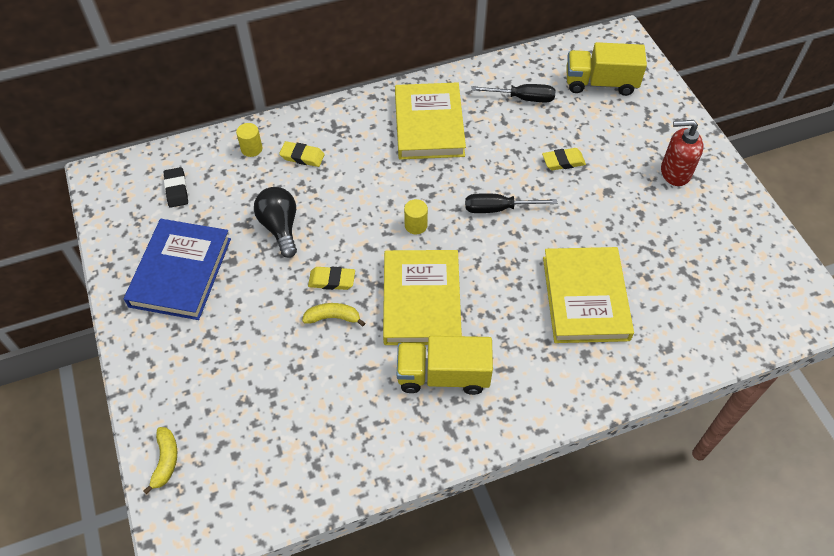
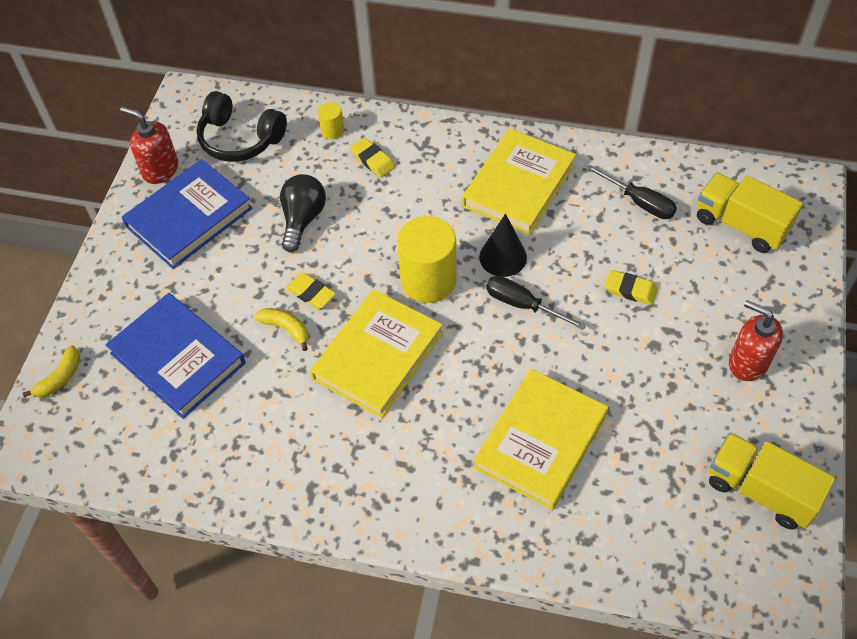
camera: 35 degrees right, 0 degrees up
black eraser [164,167,188,208] -> black headphones [196,91,287,162]
yellow truck [397,336,493,395] -> yellow truck moved to [709,433,835,529]
yellow cylinder [404,199,428,234] -> yellow cylinder [397,216,456,303], size x2.15
none -> blue book [106,293,246,419]
none -> red soap dispenser [120,106,178,184]
none -> black cone [479,213,527,277]

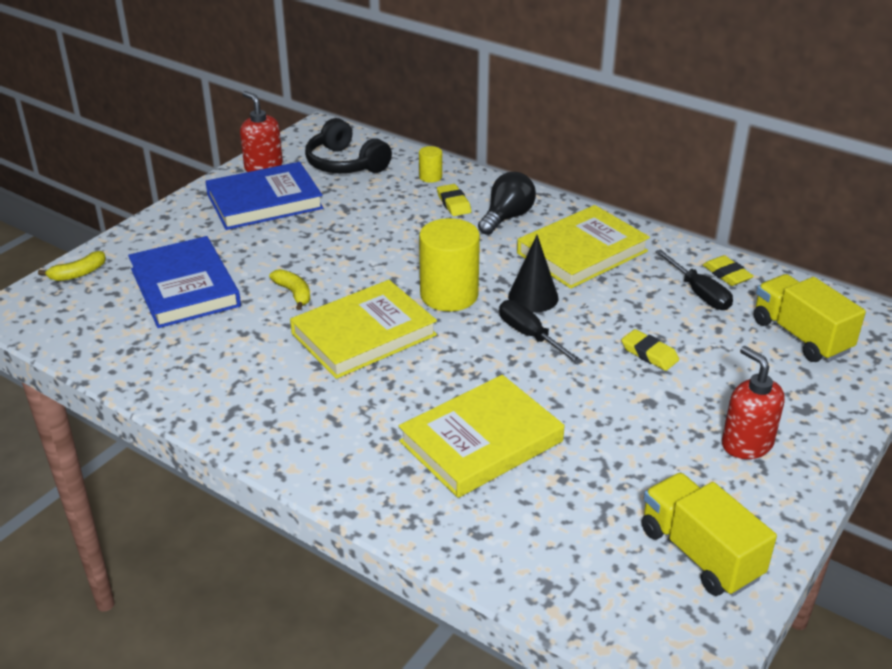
camera: 20 degrees right, 20 degrees down
black light bulb [280,174,326,252] -> black light bulb moved to [478,172,536,235]
yellow eraser [286,273,336,309] -> yellow eraser moved to [703,255,754,286]

